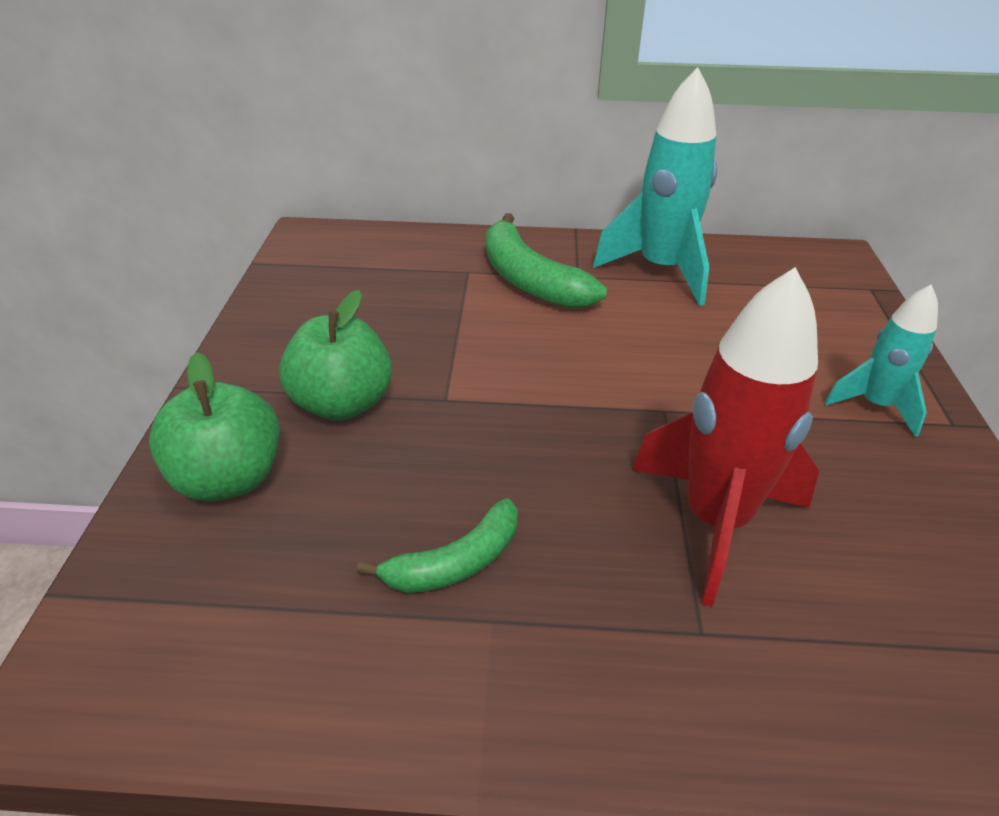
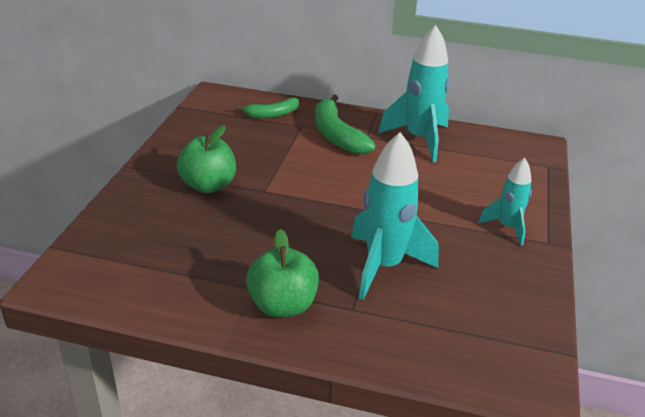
camera: 10 degrees right, 5 degrees down
green apple [149,352,280,501] -> green apple moved to [246,229,319,317]
green banana [356,498,518,593] -> green banana moved to [235,98,299,118]
red rocket [632,267,819,607] -> turquoise rocket [351,132,439,300]

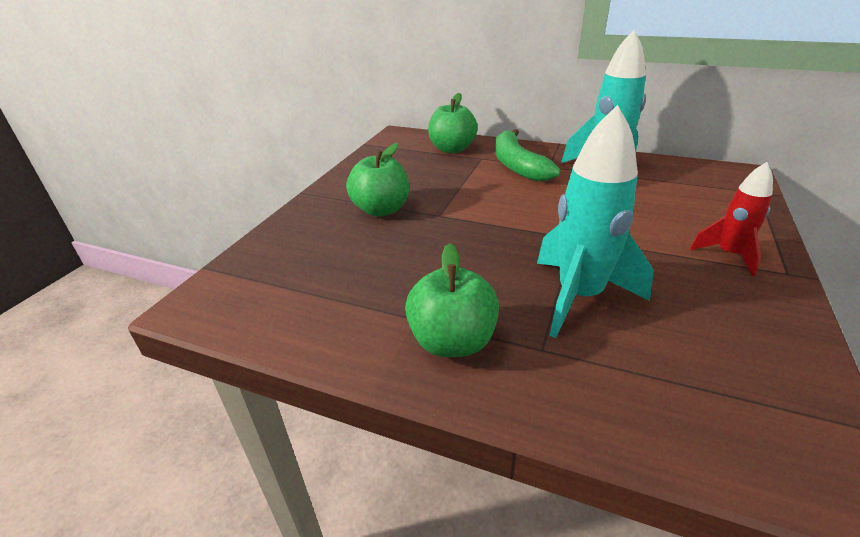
camera: 10 degrees right, 0 degrees up
green banana [235,98,299,118] -> green apple [428,93,478,153]
turquoise rocket [478,158,532,246] -> red rocket [690,162,773,276]

